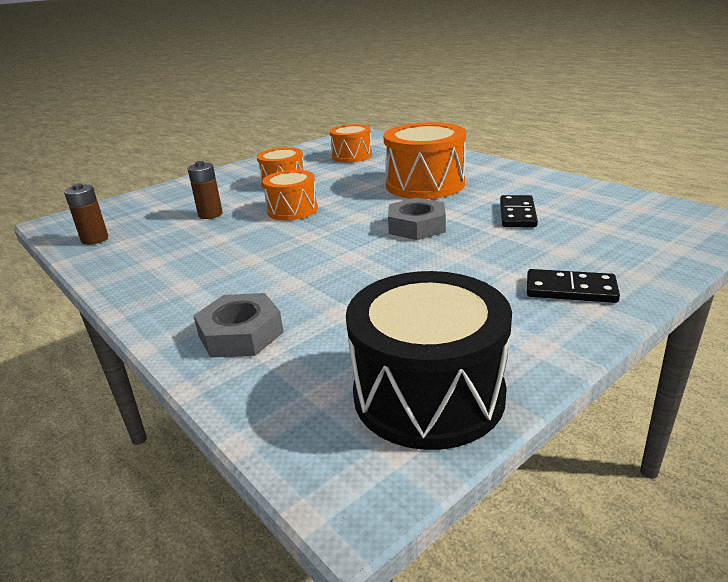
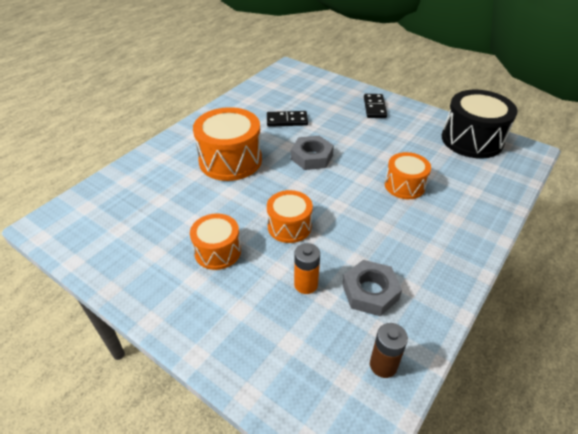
camera: 105 degrees left, 15 degrees up
brown battery [188,161,223,219] -> orange battery [294,243,320,294]
grey nut [193,293,284,358] -> grey nut moved to [342,260,402,316]
orange drum [330,124,372,163] -> orange drum moved to [385,152,431,199]

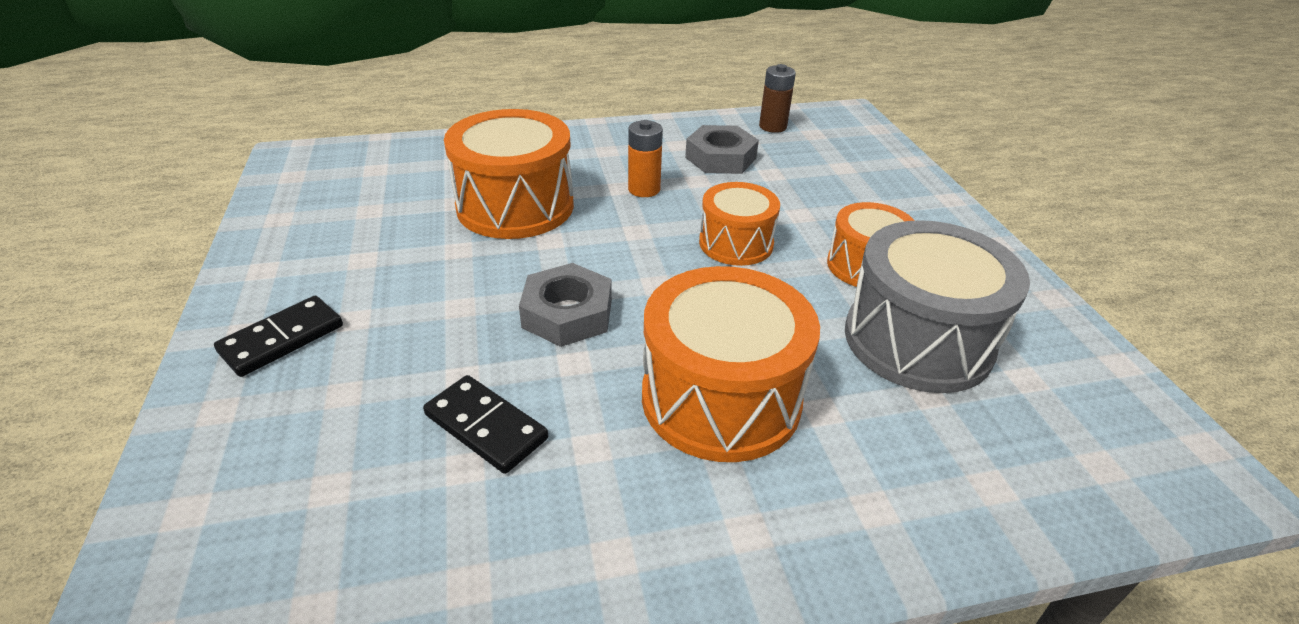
camera: 140 degrees left, 5 degrees down
orange battery [294,243,320,294] -> orange battery moved to [628,120,663,197]
orange drum [385,152,431,199] -> orange drum [444,109,574,239], size x1.66
black drum [442,90,518,158] -> none
none -> grey drum [845,220,1030,393]

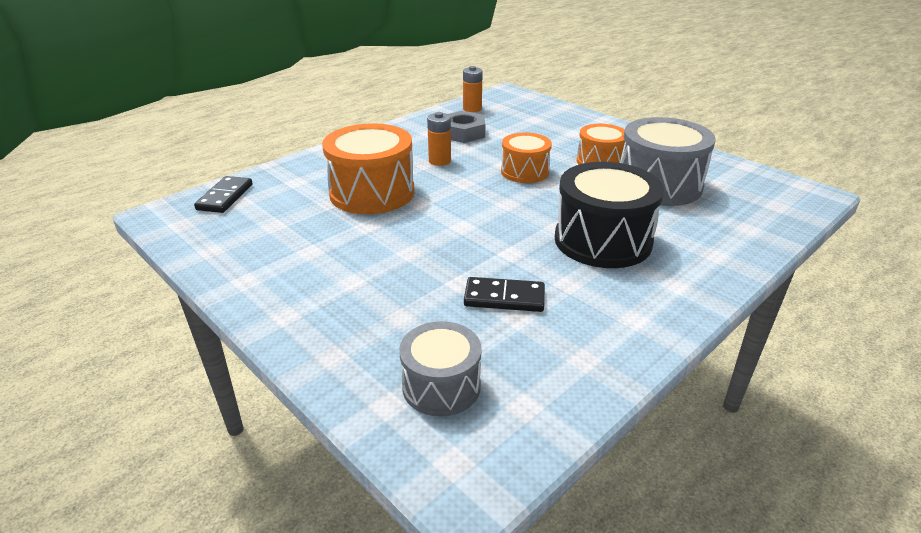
camera: 30 degrees left, 5 degrees down
black domino [214,296,343,377] -> black domino moved to [194,176,253,213]
grey nut [519,263,612,347] -> none
orange drum [642,266,820,462] -> black drum [555,162,664,268]
brown battery [759,64,796,133] -> orange battery [463,66,483,112]
none -> grey drum [399,321,482,417]

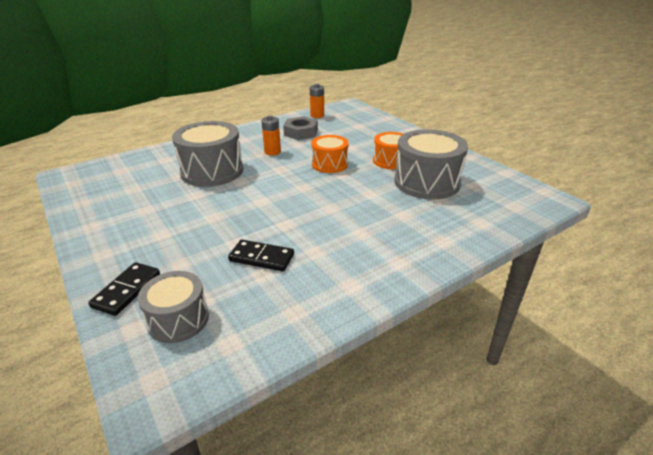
camera: 10 degrees right, 0 degrees up
black domino [194,176,253,213] -> black domino moved to [88,262,160,316]
orange drum [322,123,415,214] -> grey drum [172,121,243,187]
black drum [555,162,664,268] -> none

